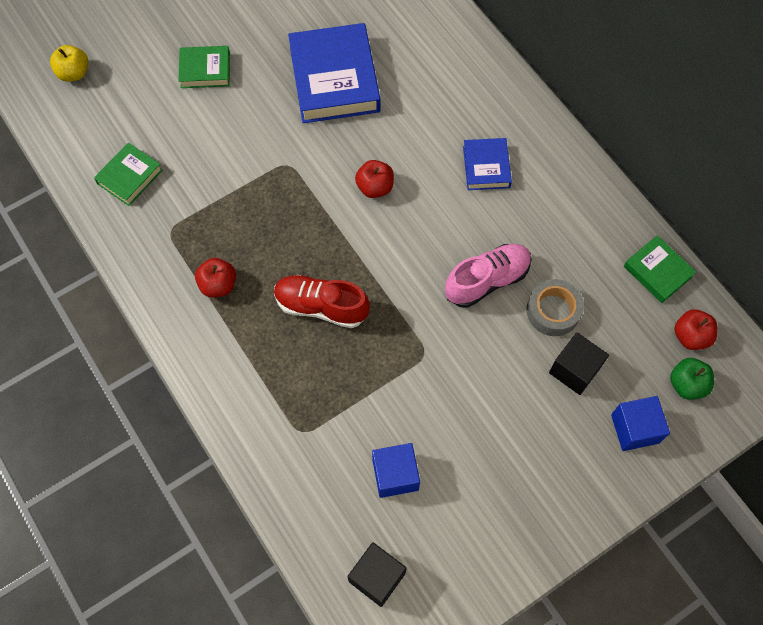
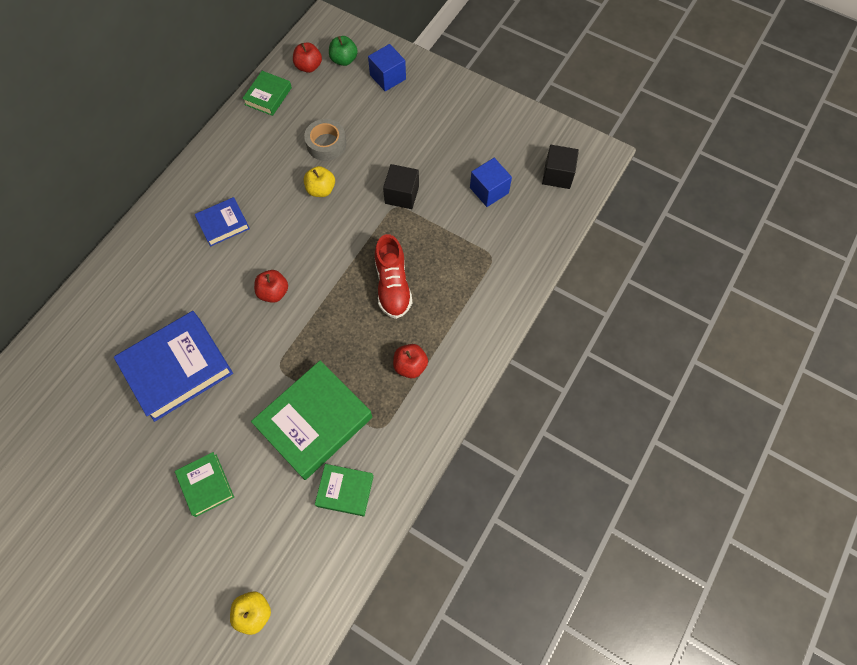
camera: 115 degrees left, 0 degrees up
pink shoe [445,244,532,308] -> yellow apple [304,166,335,197]
black cube [549,333,609,395] -> black cube moved to [383,164,419,209]
none -> green book [251,360,372,480]

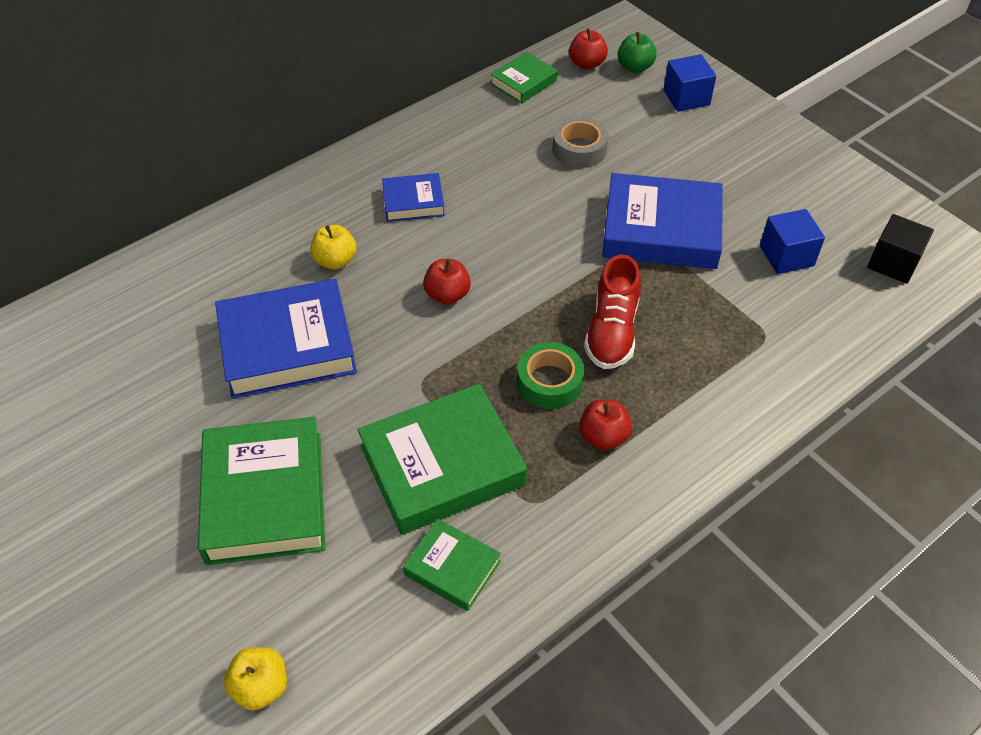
camera: 20 degrees right, 15 degrees down
green book [175,452,234,517] -> green book [198,417,325,565], size x1.90
yellow apple [304,166,335,197] -> yellow apple moved to [310,225,357,269]
black cube [383,164,419,209] -> blue book [602,173,723,269]
none -> green tape [517,342,585,409]

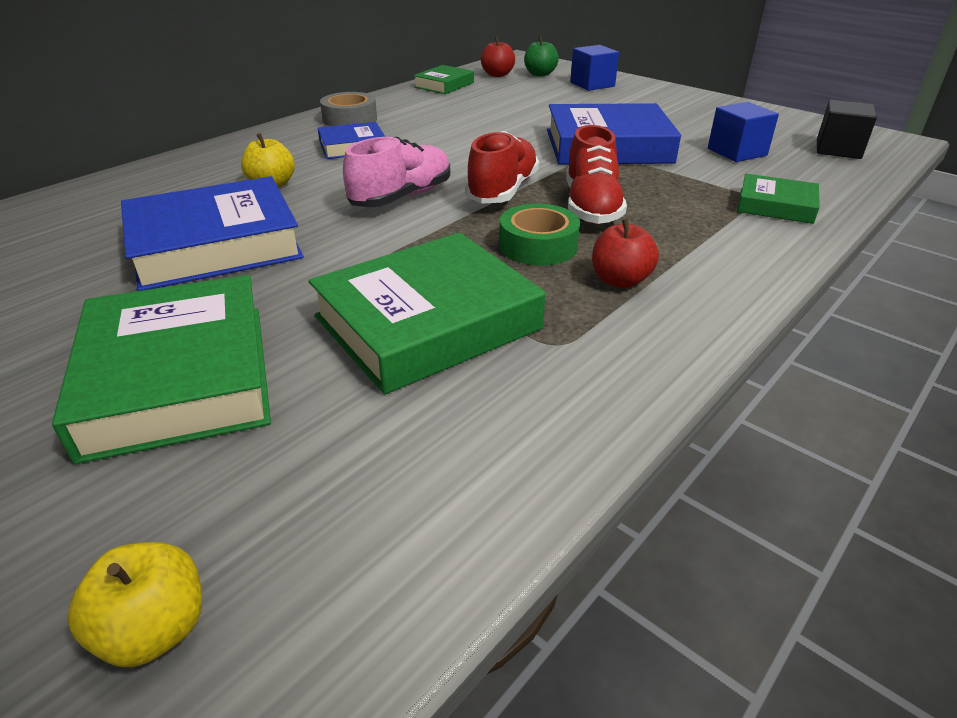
camera: 10 degrees left, 15 degrees down
green book [403,519,501,611] -> green book moved to [737,174,820,224]
red apple [423,259,471,304] -> pink shoe [343,136,450,207]
grey tape [552,116,609,168] -> grey tape moved to [320,92,377,126]
none -> red shoe [465,131,539,204]

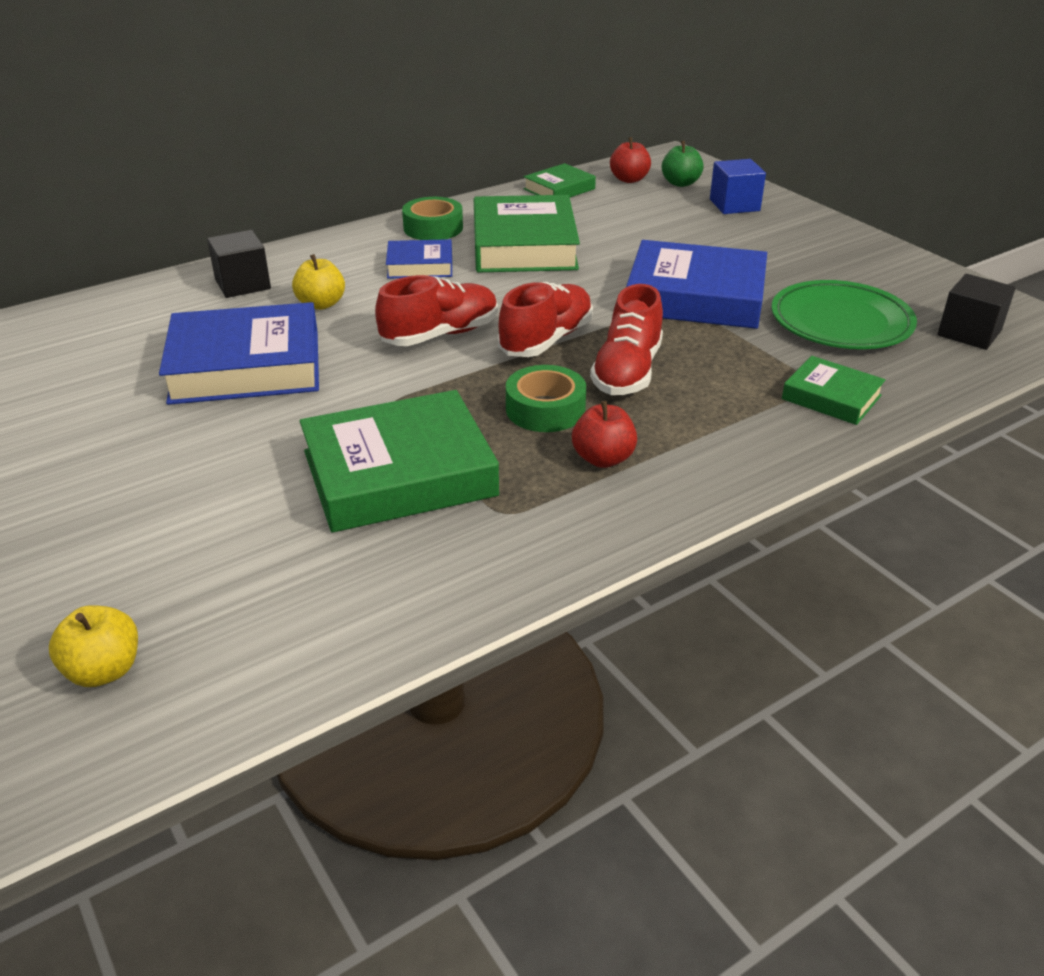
camera: 15 degrees right, 0 degrees up
green book [52,275,271,464] -> green book moved to [474,195,580,272]
grey tape [320,92,377,126] -> green tape [402,197,463,240]
pink shoe [343,136,450,207] -> red shoe [375,275,498,346]
blue cube [708,102,779,162] -> green plate [772,280,917,349]
none -> black cube [207,230,271,298]

